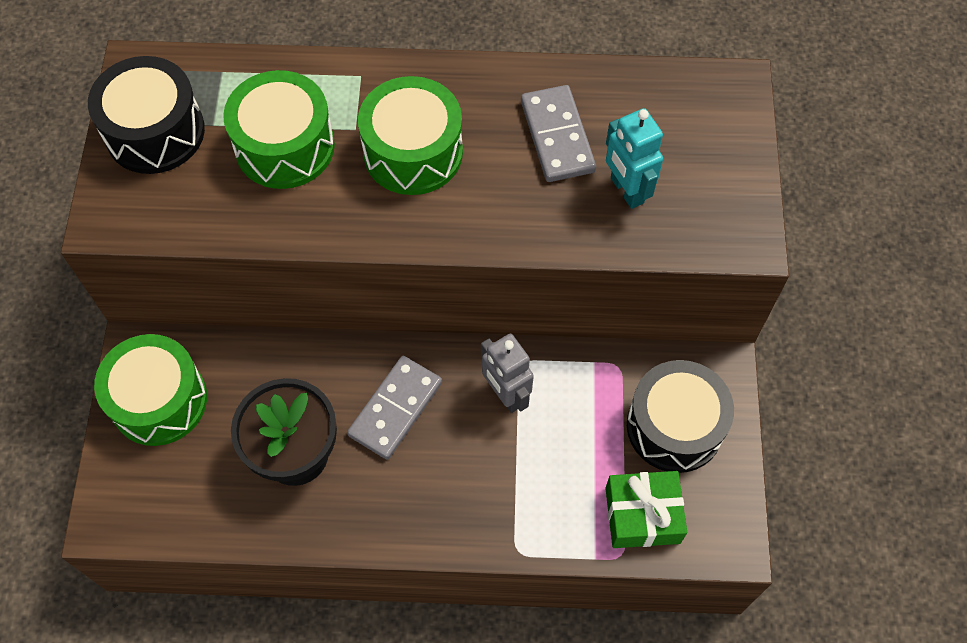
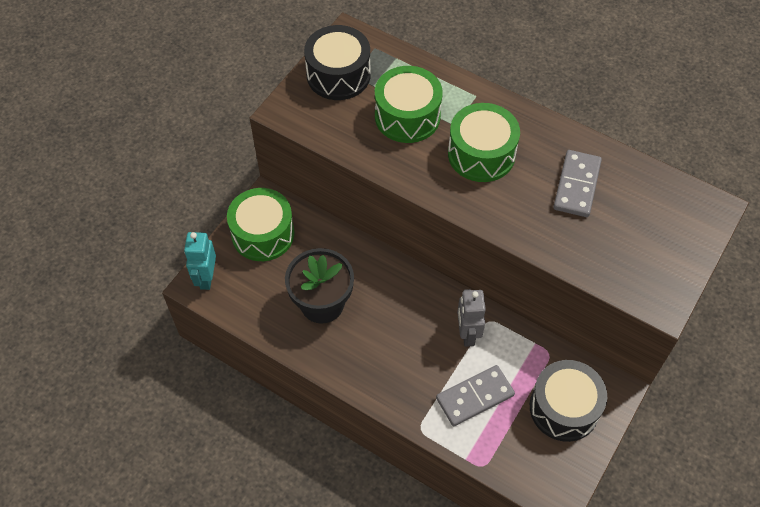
camera: 30 degrees right, 5 degrees down
grey domino [347,356,442,460] -> grey domino moved to [436,365,515,426]
green gift [605,471,687,548] -> none
turquoise robot [606,108,663,209] -> turquoise robot moved to [184,232,216,290]

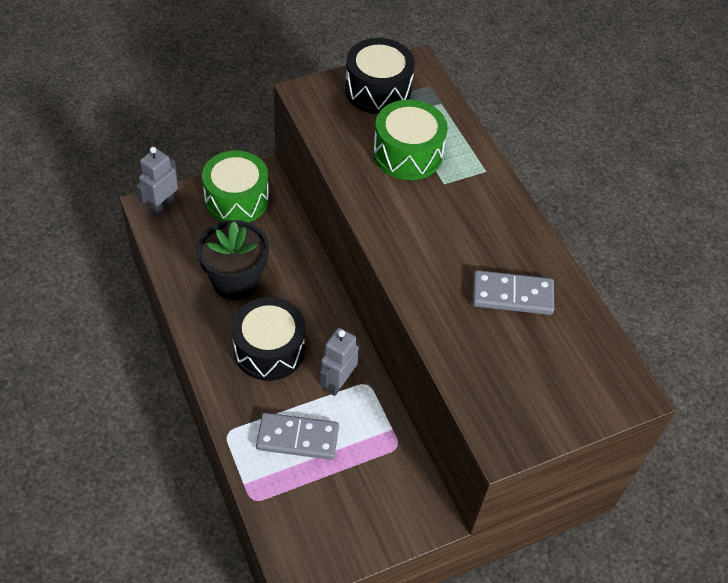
camera: 30 degrees right, 5 degrees down
turquoise robot [184,232,216,290] -> grey robot [136,147,178,216]
green drum [448,103,520,182] -> none
black drum [530,360,607,442] -> black drum moved to [232,297,305,381]
grey domino [553,150,602,217] -> grey domino turned 45 degrees clockwise [472,270,554,315]

